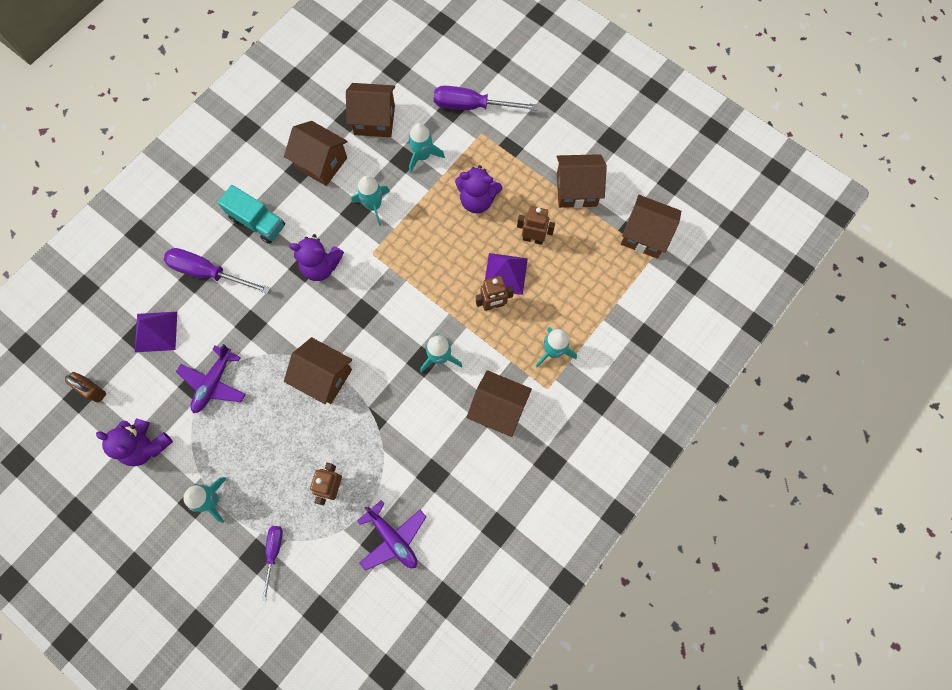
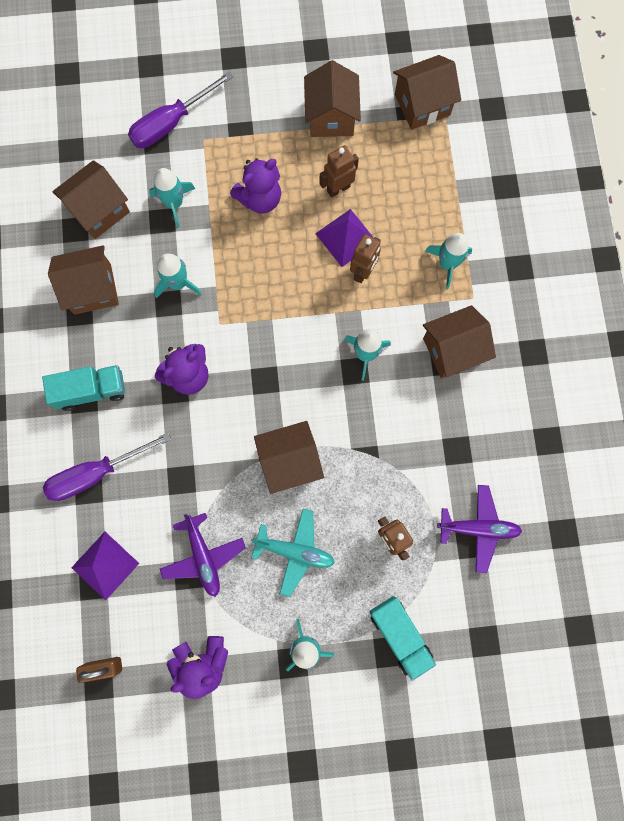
camera: 45 degrees left, 5 degrees up
purple screwdriver [262,526,283,601] -> turquoise truck [369,596,436,681]
brown house [557,154,607,208] -> brown house turned 45 degrees counterclockwise [304,60,361,137]
none -> turquoise plane [251,509,335,597]

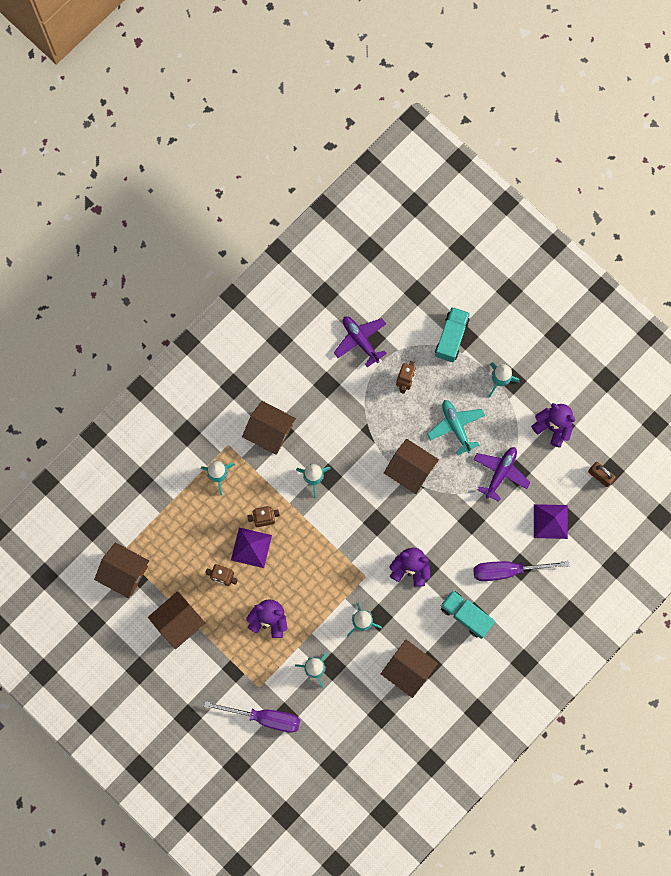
camera: 130 degrees left, 0 degrees up
purple screwdriver [43,433,171,501] -> purple screwdriver turned 150 degrees clockwise [473,561,570,581]
brown house [52,160,130,239] -> none

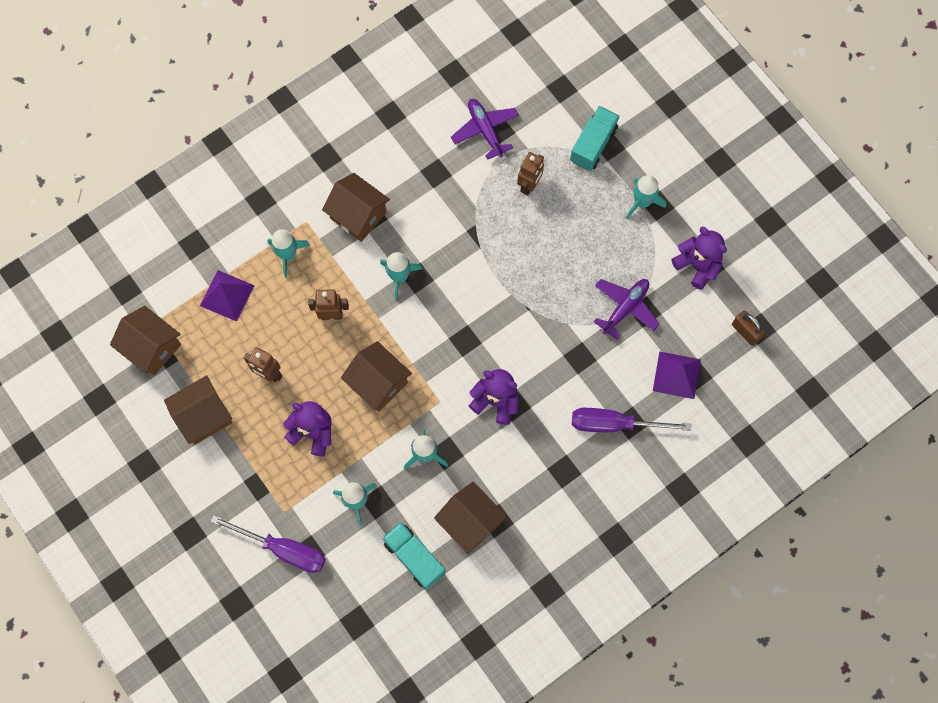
camera: 10 degrees right, 5 degrees down
purple pyramid [231,527,272,568] -> purple pyramid moved to [200,270,255,322]
brown house [384,439,439,494] -> brown house moved to [341,341,412,412]
turquoise plane [427,400,485,455] -> none
turquoise truck [441,590,495,639] -> turquoise truck moved to [382,522,445,590]

